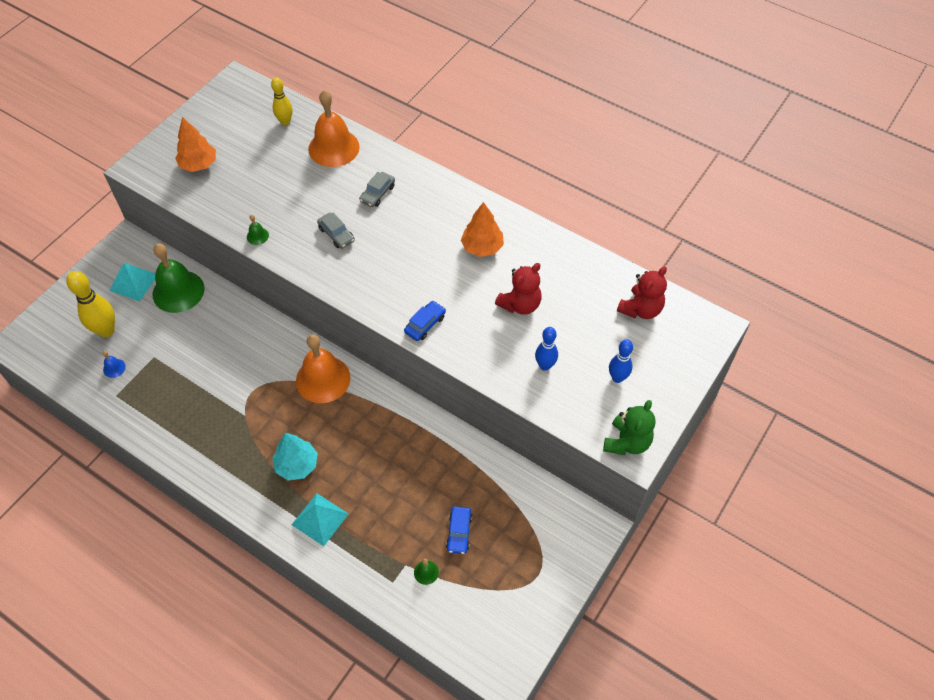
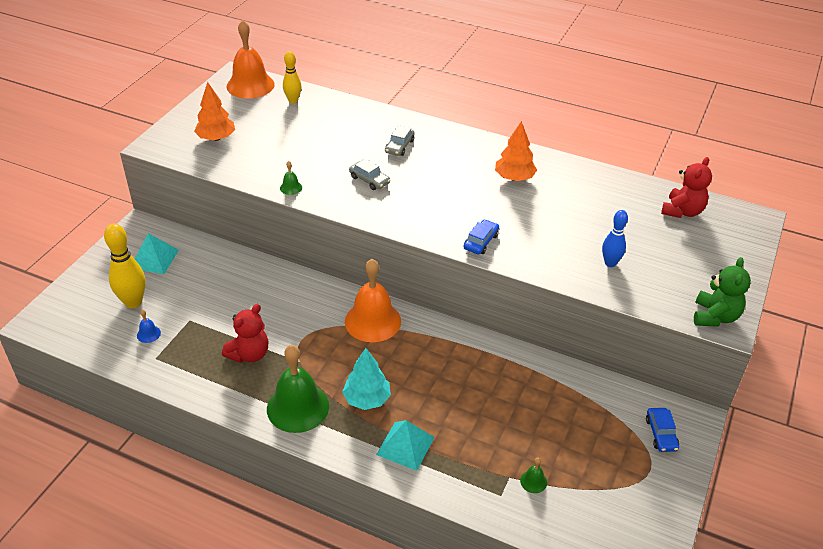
camera: 10 degrees left, 15 degrees down
green bell [153,243,204,313] -> green bell moved to [267,345,329,433]
orange bell [308,90,360,167] -> orange bell moved to [227,20,275,99]
blue car [446,507,472,554] -> blue car moved to [646,408,679,452]
red teddy bear [495,263,542,315] -> red teddy bear moved to [222,304,268,363]
blue bowling pin [609,339,633,383] -> none

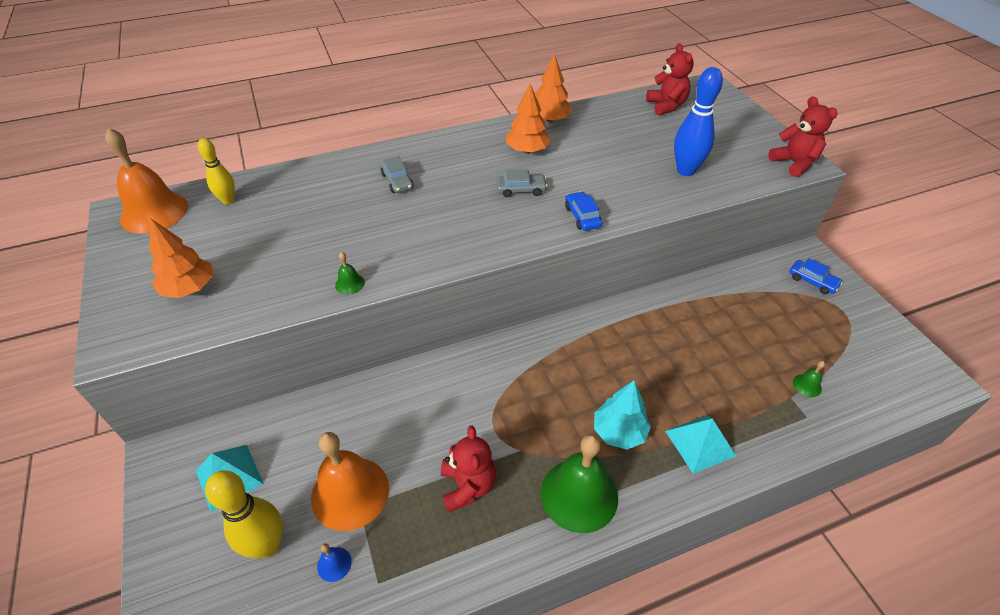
camera: 45 degrees left, 5 degrees up
orange bell [345,259,401,342] -> orange bell moved to [311,432,389,531]
grey car [349,158,390,190] -> grey car moved to [496,169,548,197]
blue bowling pin [602,210,628,267] -> blue bowling pin [674,67,723,176], size x1.60
green teddy bear [694,257,751,327] -> red teddy bear [768,96,838,177]
none -> orange tree [535,54,572,123]

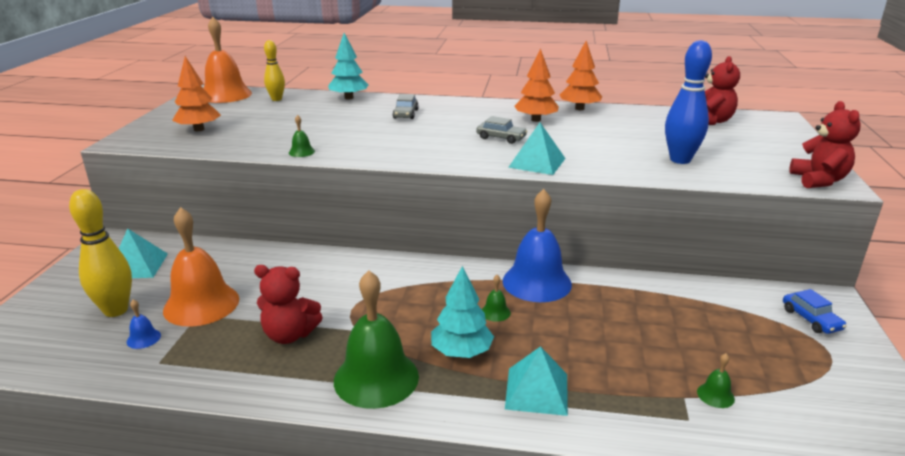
camera: 30 degrees right, 20 degrees down
red teddy bear [441,426,496,513] -> red teddy bear turned 75 degrees clockwise [254,265,323,344]
blue car [565,192,602,231] -> turquoise pyramid [508,123,566,175]
none -> turquoise tree [328,33,368,99]
none -> green bell [482,275,511,322]
none -> blue bell [503,189,572,302]

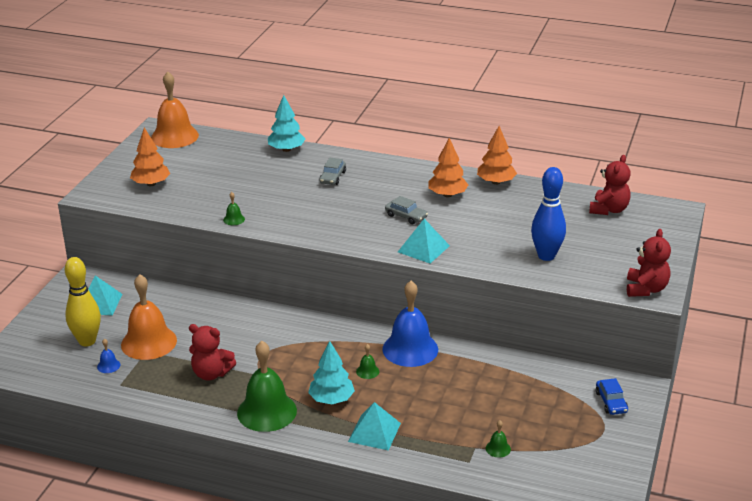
camera: 10 degrees right, 5 degrees up
yellow bowling pin [264,40,285,101] -> none

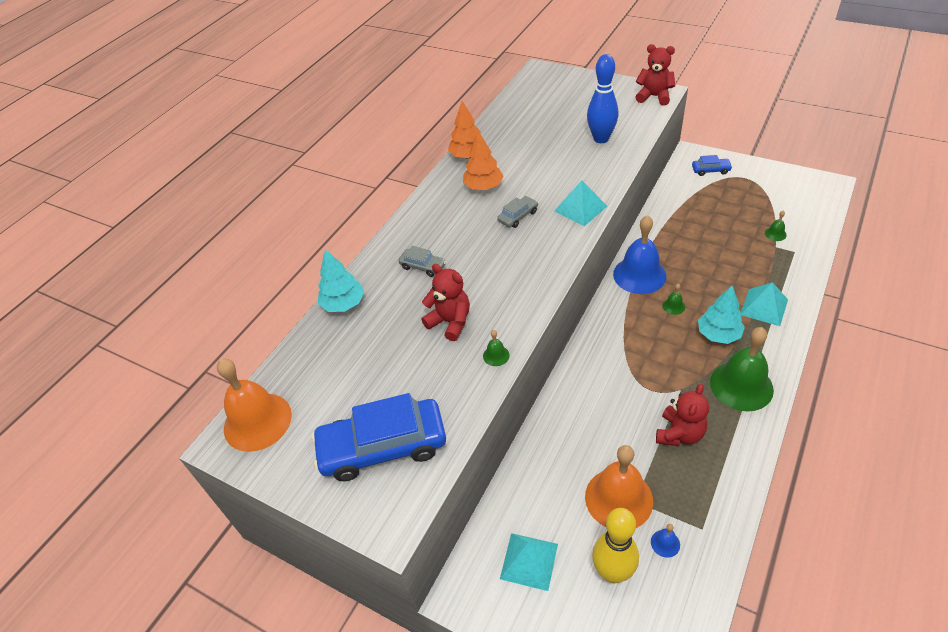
camera: 75 degrees left, 15 degrees up
orange tree [130,128,170,186] -> blue car [311,393,446,481]
red teddy bear [589,155,631,215] -> red teddy bear moved to [421,264,470,341]

